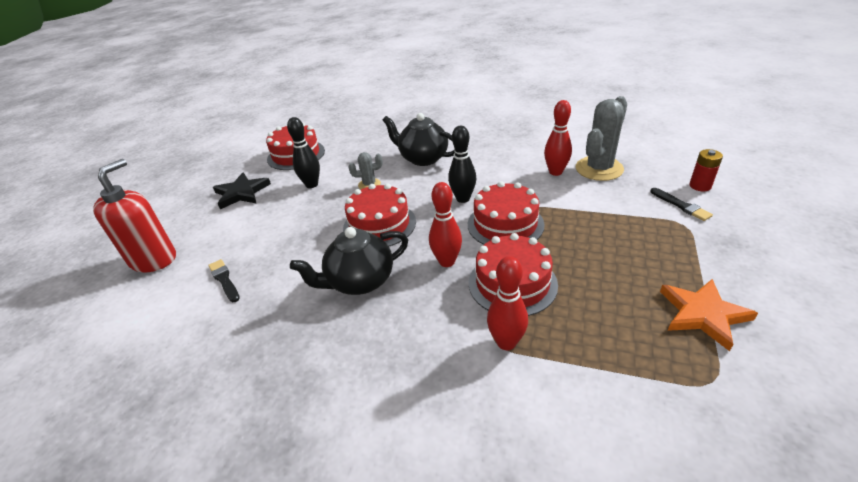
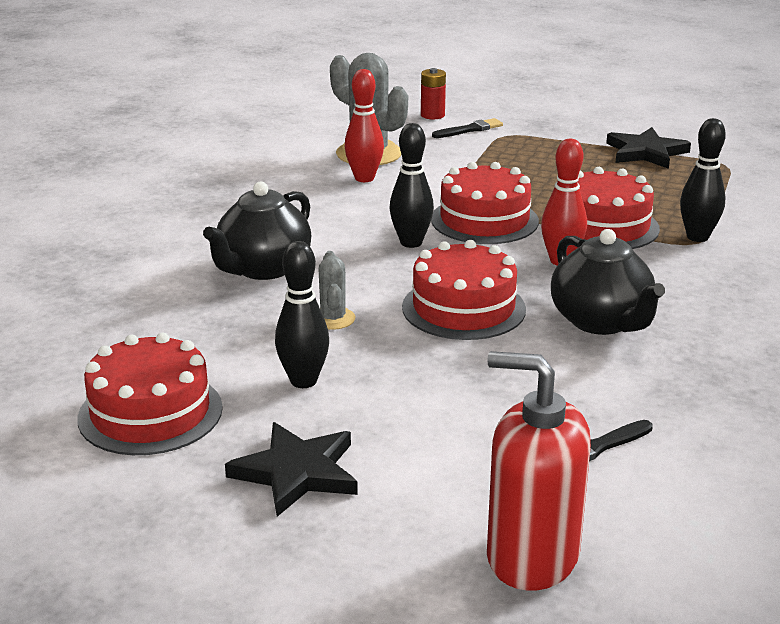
camera: 90 degrees left, 10 degrees down
red bowling pin [487,256,528,350] -> black bowling pin [680,118,726,242]
orange star [660,279,758,351] -> black star [606,127,691,169]

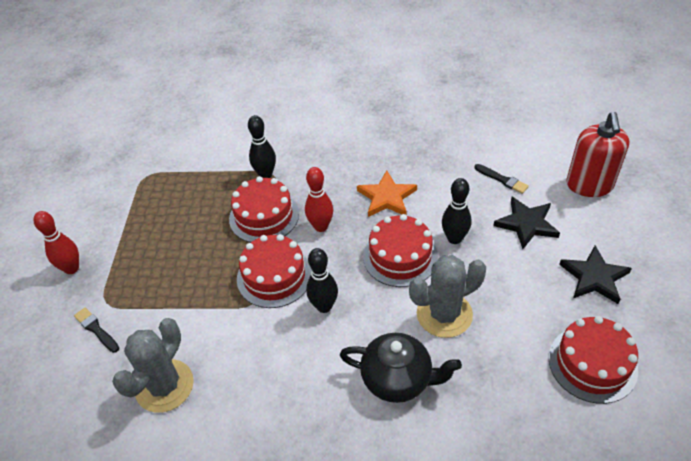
camera: 105 degrees left, 20 degrees up
black bowling pin [275,241,329,388] -> black bowling pin moved to [442,178,471,244]
grey cactus [318,251,355,330] -> grey cactus [409,255,486,338], size x1.95
red bowling pin [345,69,384,182] -> red bowling pin moved to [33,211,79,274]
red battery [421,68,446,119] -> none
black teapot [551,229,665,335] -> orange star [357,170,417,217]
black star [606,127,691,169] -> black star moved to [493,197,560,249]

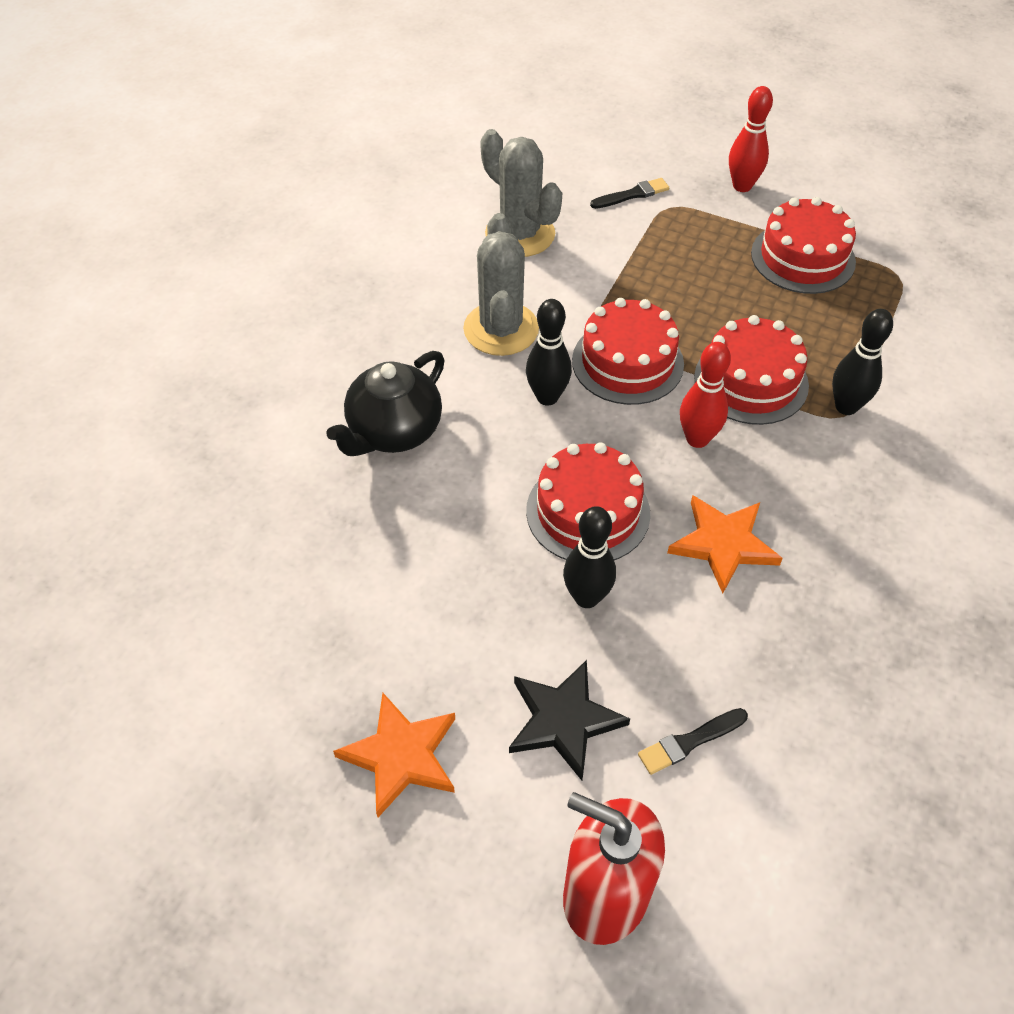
camera: 110 degrees right, 5 degrees up
grey cactus [409,255,486,338] -> grey cactus moved to [463,213,539,356]
red cake [549,316,638,404] -> red cake moved to [751,197,856,294]
black star [559,245,632,304] -> orange star [333,693,455,817]

